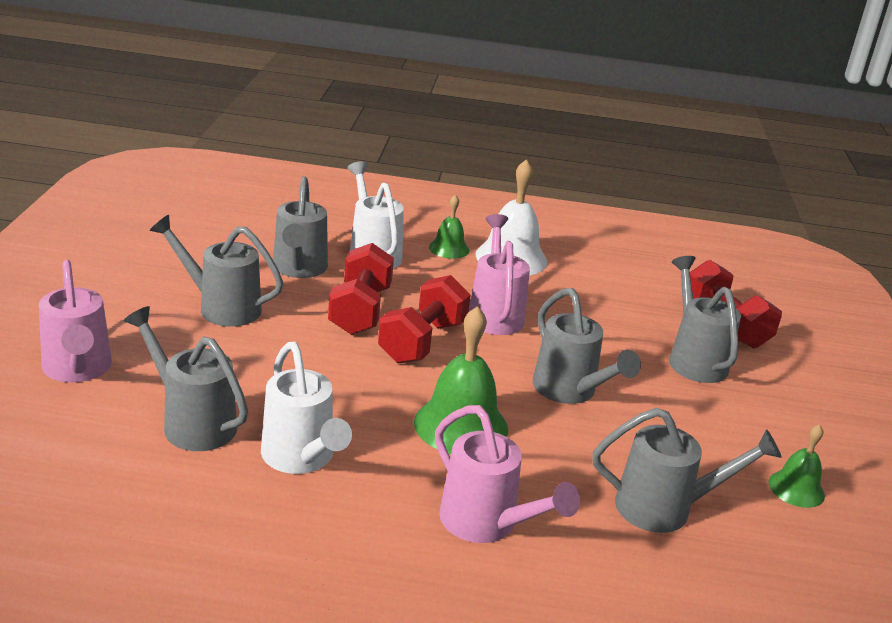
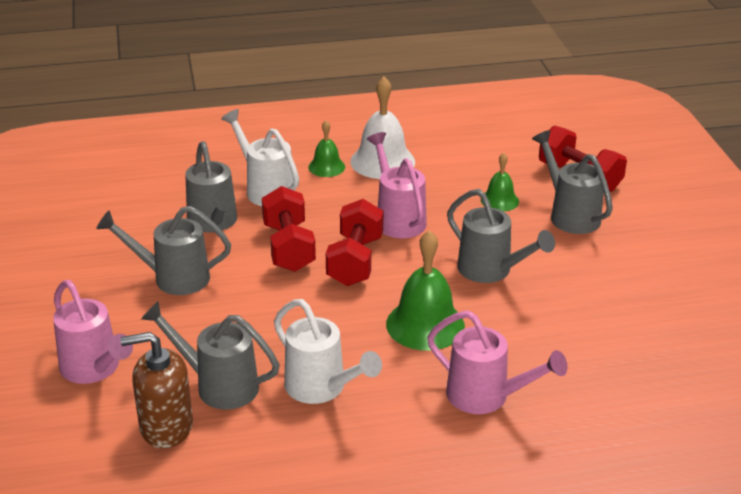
camera: 15 degrees left, 5 degrees up
grey watering can [592,408,782,533] -> none
green bell [768,424,825,508] -> green bell moved to [481,153,519,212]
none -> brown soap dispenser [120,332,193,449]

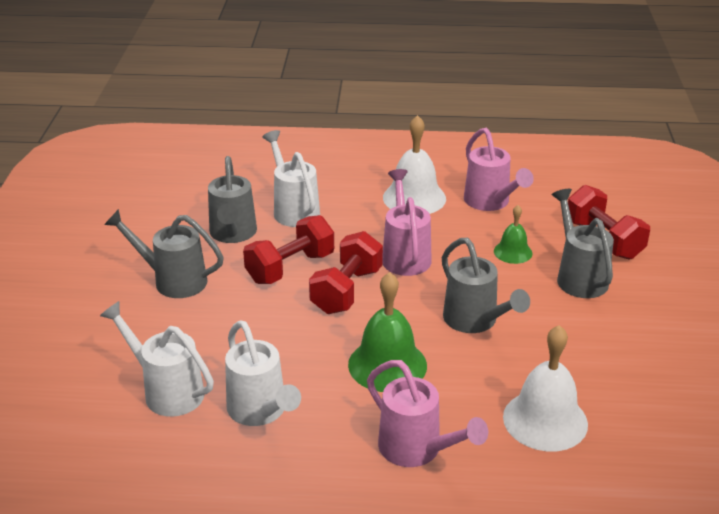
camera: 15 degrees right, 0 degrees up
pink watering can [53,280,133,384] -> pink watering can moved to [464,128,534,211]
brown soap dispenser [120,332,193,449] -> none
grey watering can [141,301,280,410] -> white watering can [100,301,214,417]
red dumbbell [262,186,316,272] -> red dumbbell turned 45 degrees clockwise [243,215,334,284]
green bell [308,120,345,177] -> none
none -> white bell [503,325,588,451]

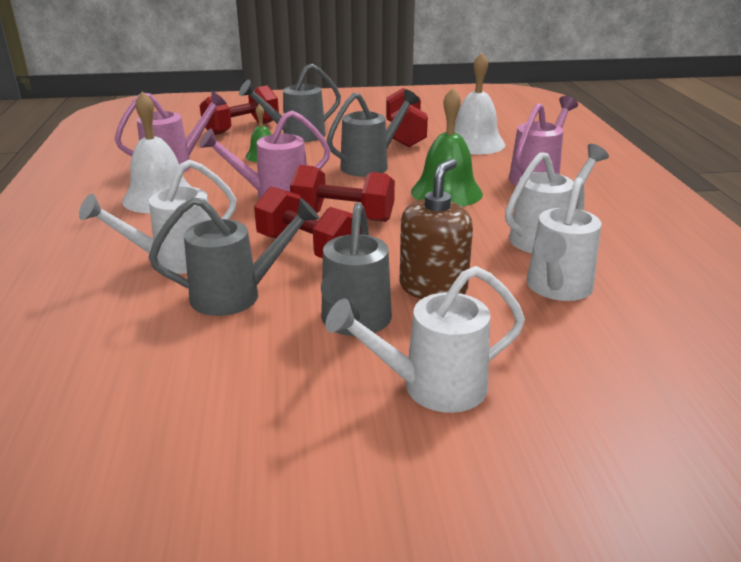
camera: 100 degrees left, 5 degrees down
none -> white watering can [326,266,525,413]
none -> red dumbbell [386,88,428,147]
none -> brown soap dispenser [399,159,473,299]

